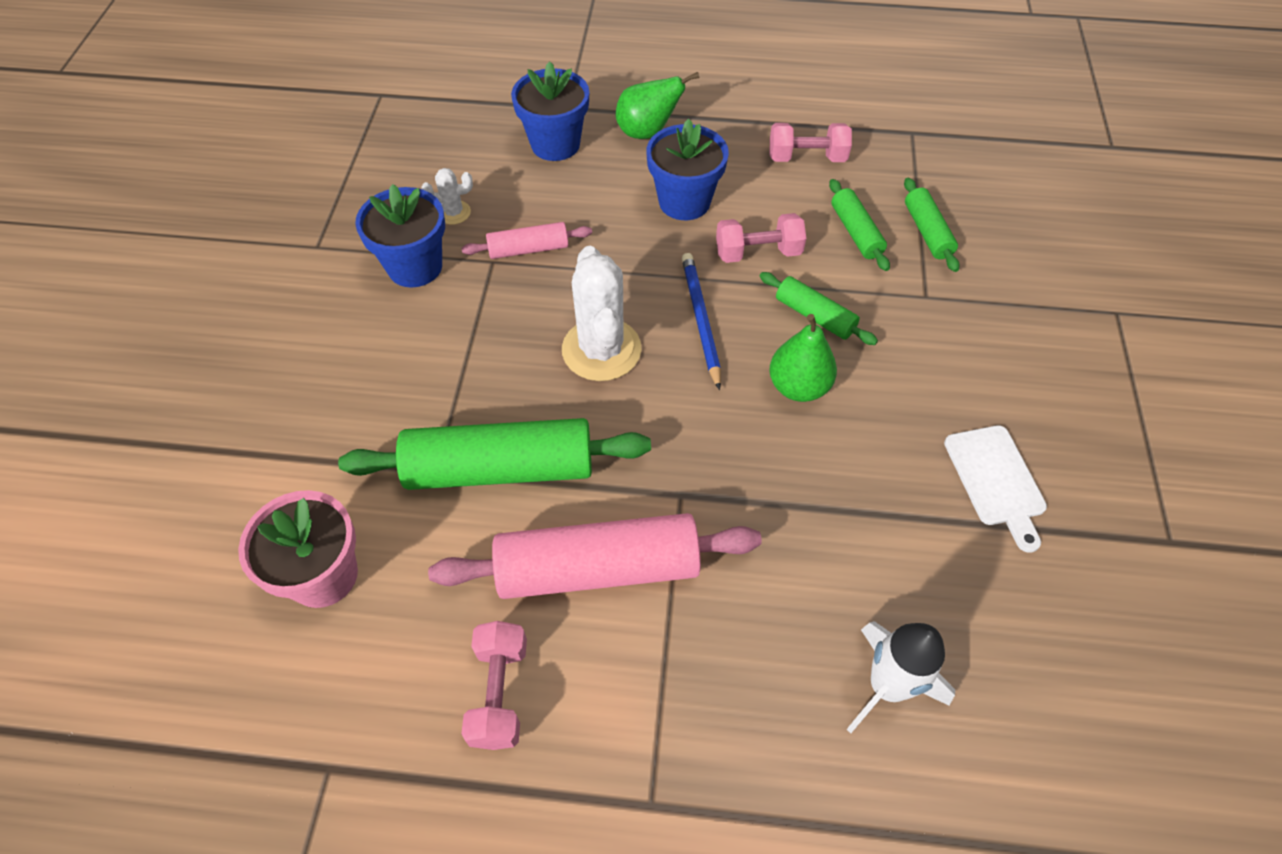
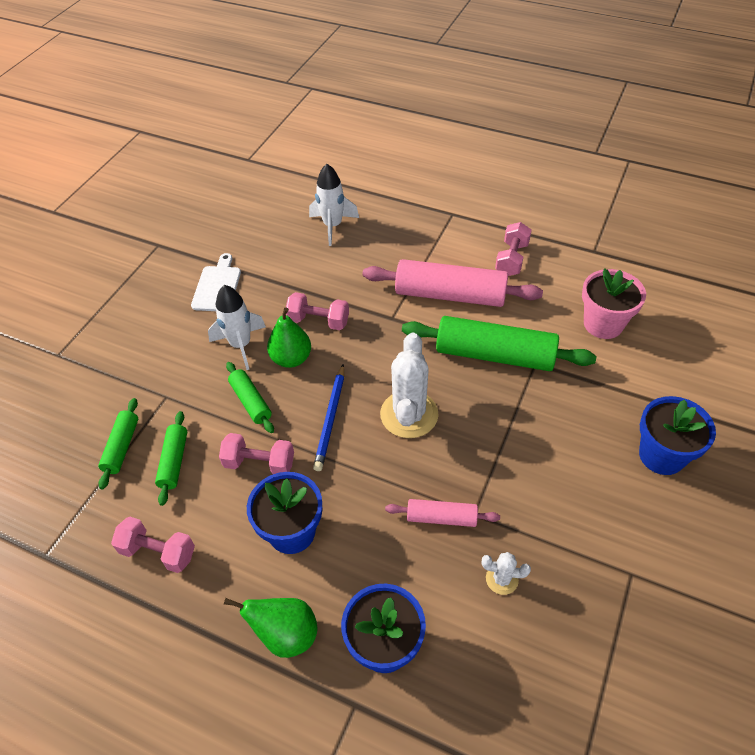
camera: 160 degrees left, 5 degrees down
blue flower pot [355,184,445,288] -> blue flower pot moved to [639,396,716,475]
none -> white rocket [208,285,266,370]
none -> pink dumbbell [286,292,349,330]

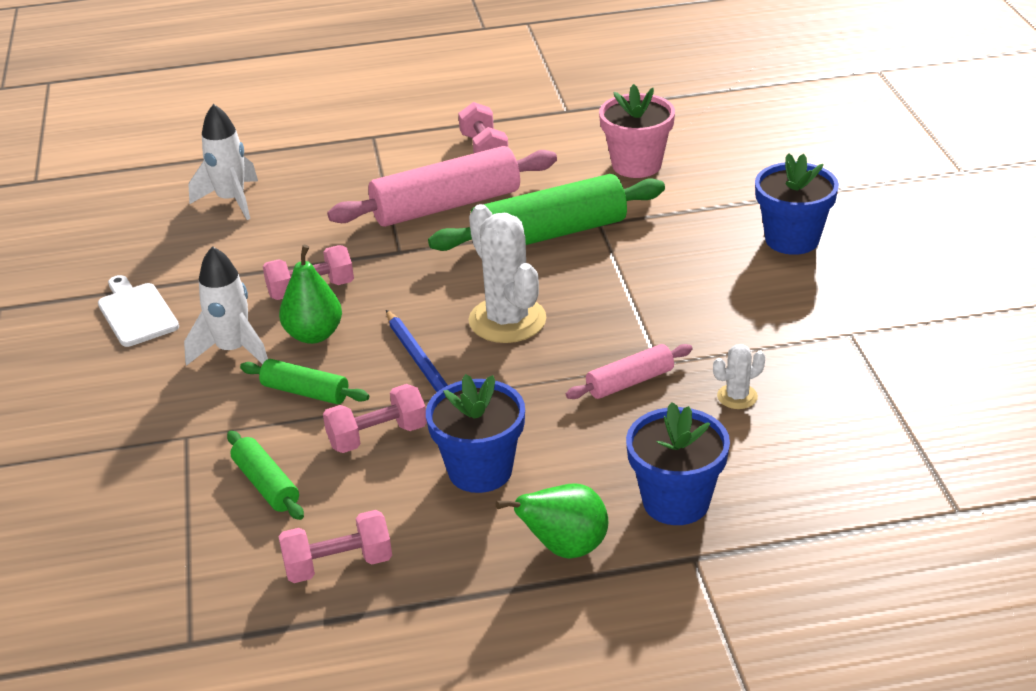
camera: 35 degrees left, 15 degrees down
green rolling pin [98,398,138,489] -> none

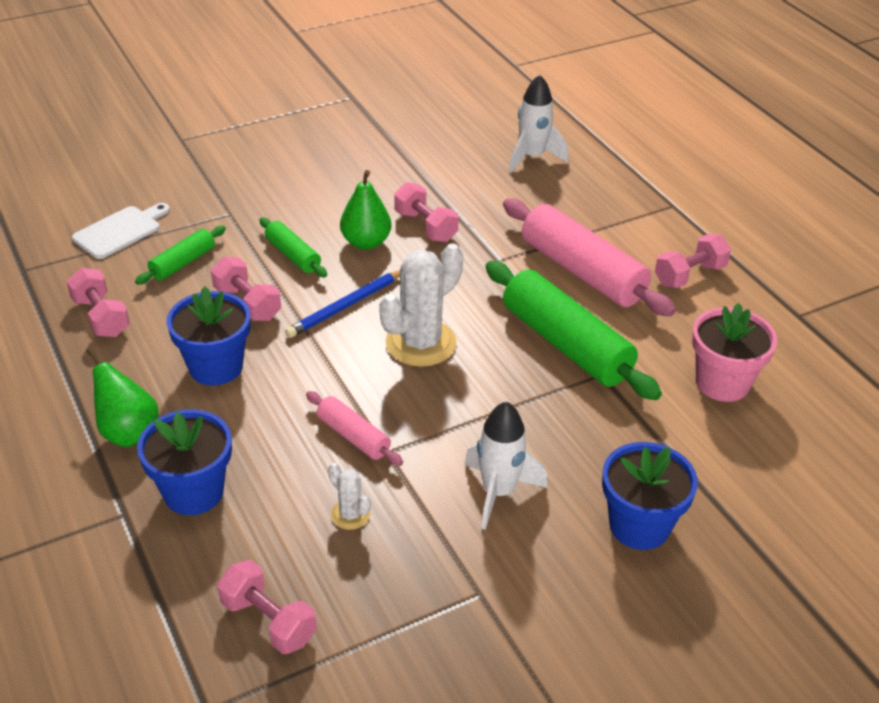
camera: 70 degrees right, 5 degrees up
white cutting board [98,275,179,347] -> white cutting board moved to [72,203,170,259]
white rocket [184,246,268,366] -> white rocket moved to [464,401,547,530]
green rolling pin [240,359,369,404] -> green rolling pin turned 45 degrees counterclockwise [259,217,327,277]
none -> pink dumbbell [217,560,317,654]

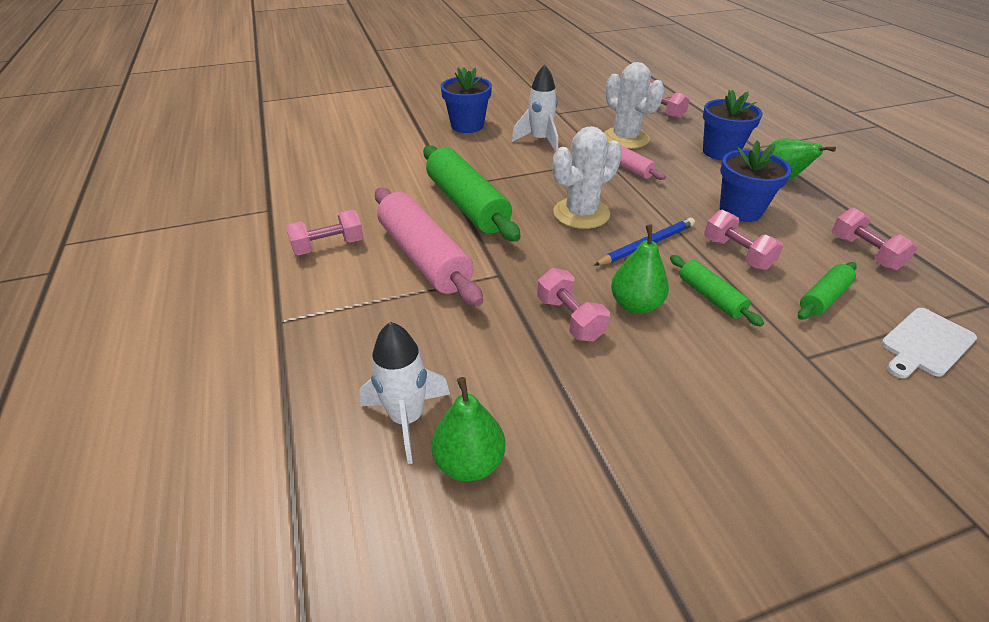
camera: 170 degrees left, 0 degrees up
white cactus [328,463,371,530] -> white cactus [604,62,665,149], size x2.09
pink flower pot [692,303,777,402] -> none
none -> green pear [431,377,505,481]

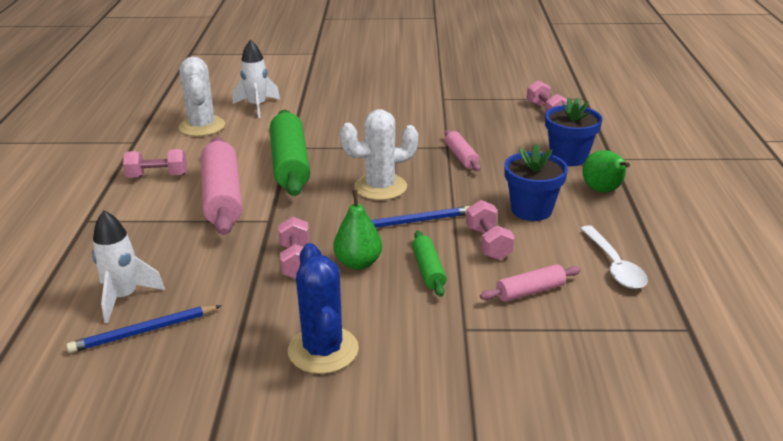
camera: 20 degrees right, 10 degrees down
green pear [431,377,505,481] -> blue pencil [66,305,221,353]
blue flower pot [441,67,492,133] -> none
white rocket [512,65,558,152] -> white rocket moved to [233,40,280,118]
white cactus [604,62,665,149] -> white cactus moved to [179,57,225,136]
green rolling pin [798,262,857,320] -> pink rolling pin [480,264,581,302]
pink dumbbell [832,208,918,271] -> white spoon [580,225,648,289]
white cutting board [881,308,977,378] -> none
none -> blue cactus [288,243,359,374]

